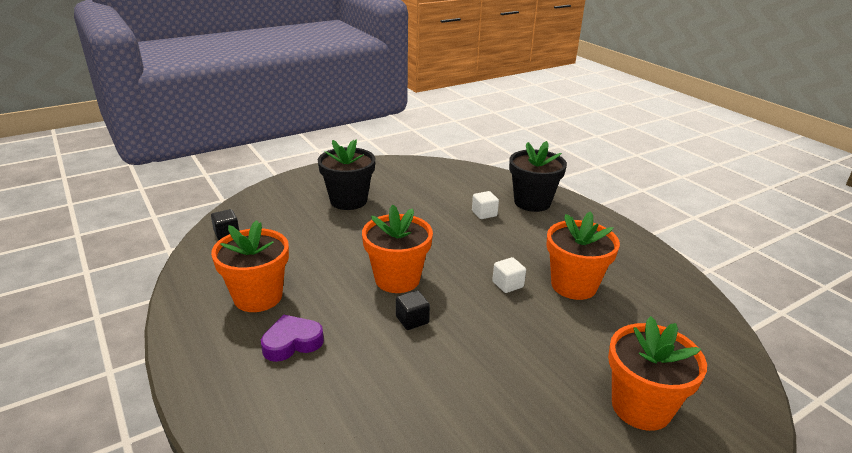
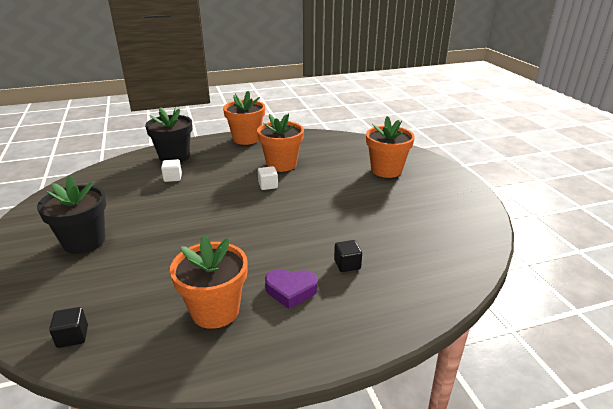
camera: 75 degrees left, 0 degrees up
purple heart [261,315,324,362] -> purple heart turned 75 degrees counterclockwise [265,269,318,309]
orange flower pot [362,204,433,293] -> orange flower pot moved to [223,91,265,145]
black cube [396,290,430,330] -> black cube moved to [334,240,362,272]

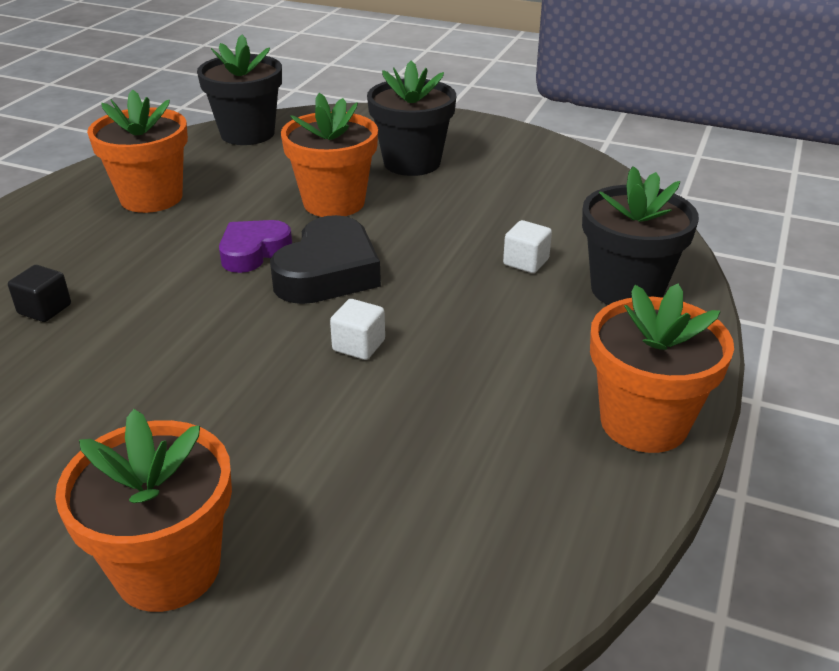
camera: 130 degrees right, 5 degrees up
black cube [49,307,88,348] -> black flower pot [197,35,282,145]
orange flower pot [257,113,304,172] -> orange flower pot moved to [281,93,378,217]
purple heart [265,269,318,309] -> purple heart moved to [219,220,292,273]
none -> black heart [270,215,381,304]

